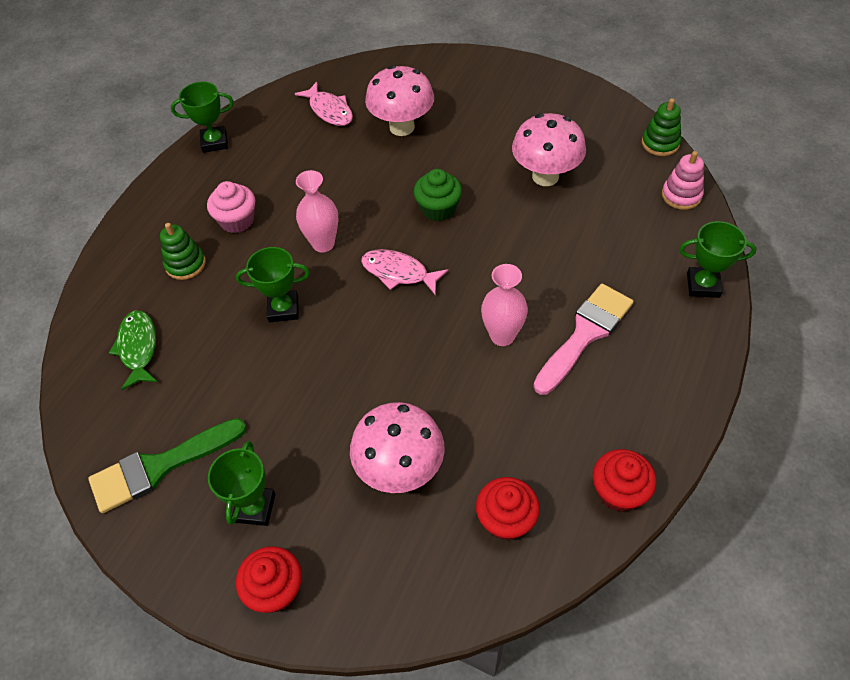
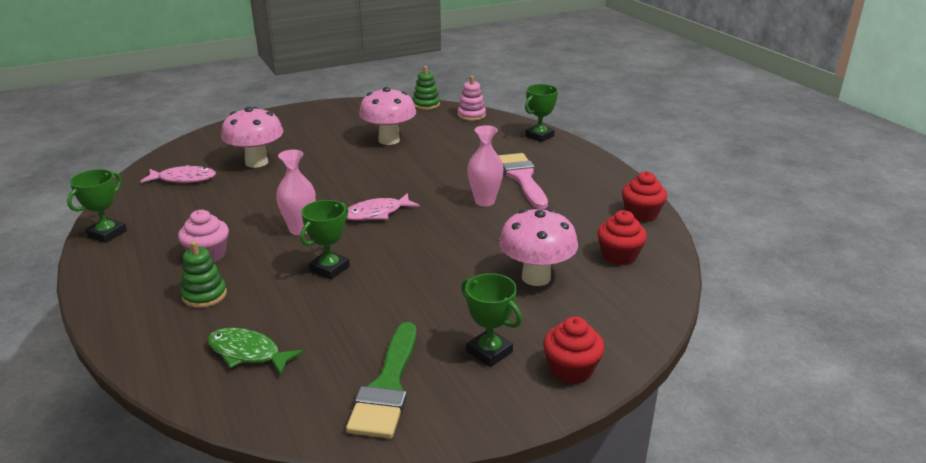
camera: 55 degrees left, 25 degrees down
green cupcake [413,169,462,221] -> none

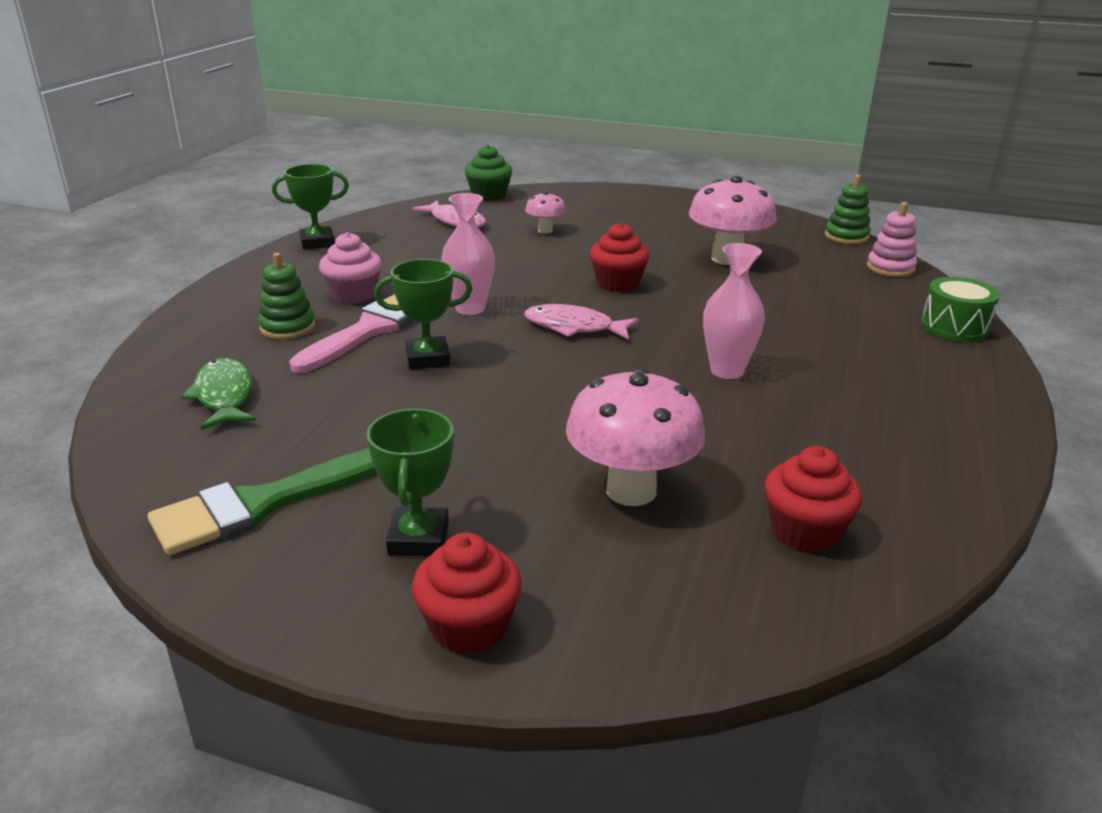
camera: 45 degrees right, 0 degrees up
pink mushroom [221,107,283,168] -> pink mushroom [525,191,566,233], size x0.51
pink brush [498,153,548,209] -> pink brush moved to [289,294,413,373]
green trophy [525,84,558,142] -> green drum [921,277,1000,342]
red cupcake [622,171,667,222] -> red cupcake moved to [590,223,649,292]
none -> green cupcake [465,145,512,201]

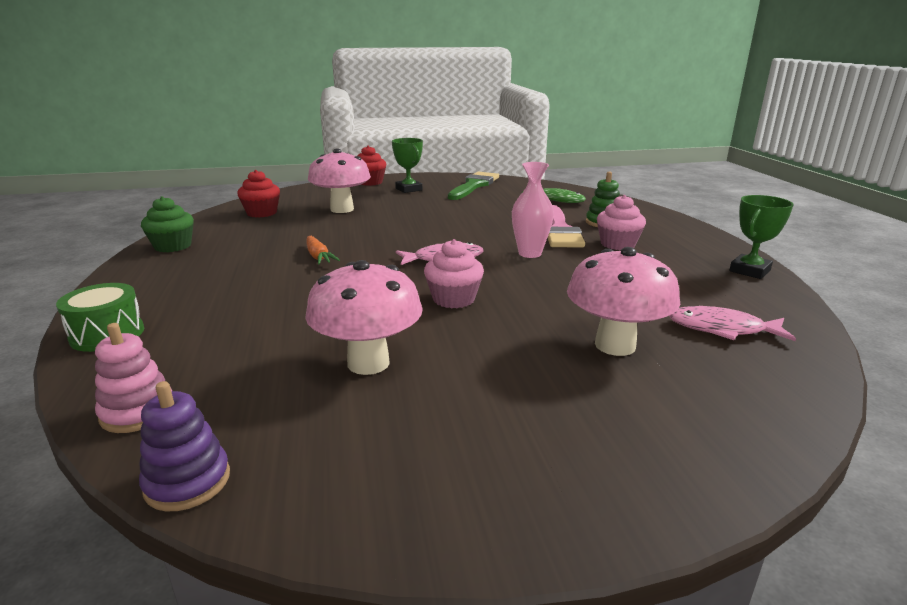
camera: 150 degrees right, 5 degrees down
green trophy [374,259,472,369] -> none
green cupcake [465,145,512,201] -> green cupcake moved to [141,196,194,252]
pink mushroom [525,191,566,233] -> pink mushroom [567,247,680,356], size x1.96
red cupcake [590,223,649,292] -> pink cupcake [424,239,484,309]
pink vase [703,243,765,379] -> orange carrot [307,236,340,265]
green stacking toy [825,174,871,244] -> purple stacking toy [139,381,230,511]

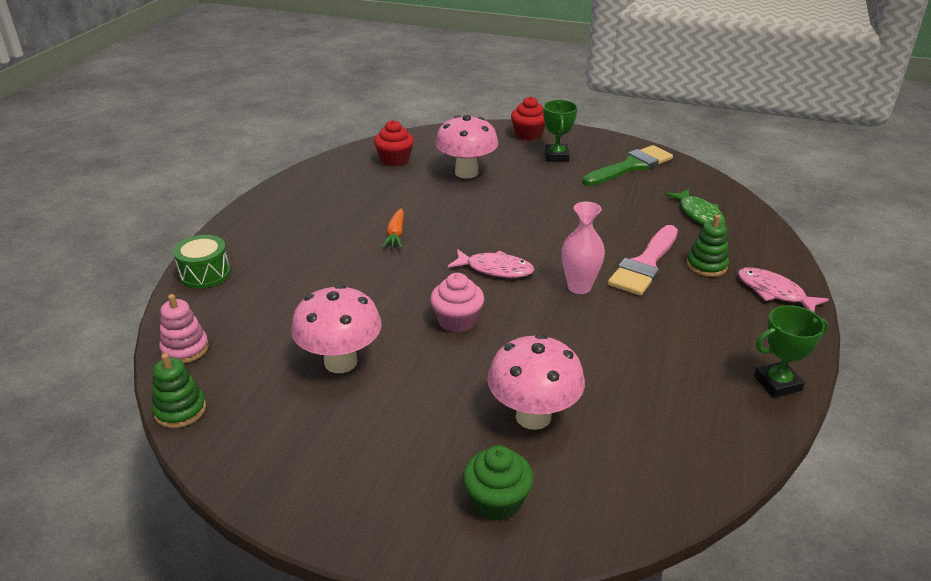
camera: 30 degrees right, 10 degrees up
purple stacking toy [139,381,230,511] -> green stacking toy [152,353,206,428]
green cupcake [141,196,194,252] -> green cupcake moved to [463,445,533,521]
pink cupcake [597,195,646,250] -> none
pink fish [669,306,796,341] -> pink fish moved to [738,267,829,312]

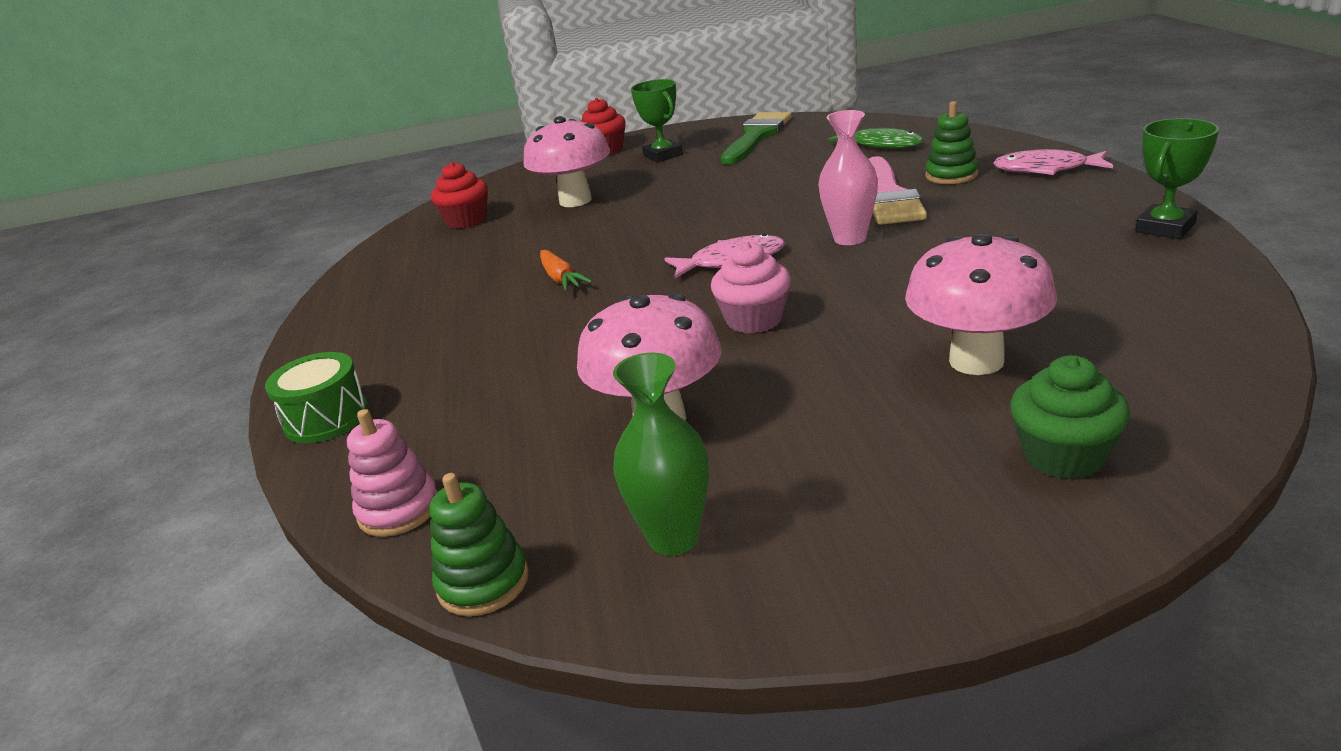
camera: 25 degrees left, 5 degrees down
none -> green vase [613,353,709,556]

